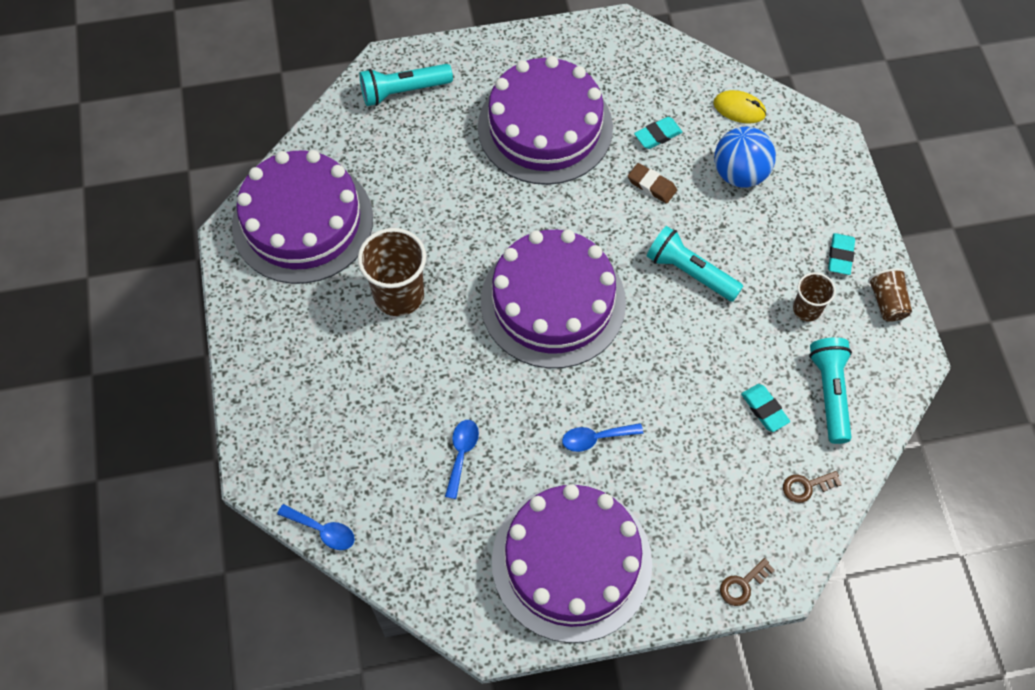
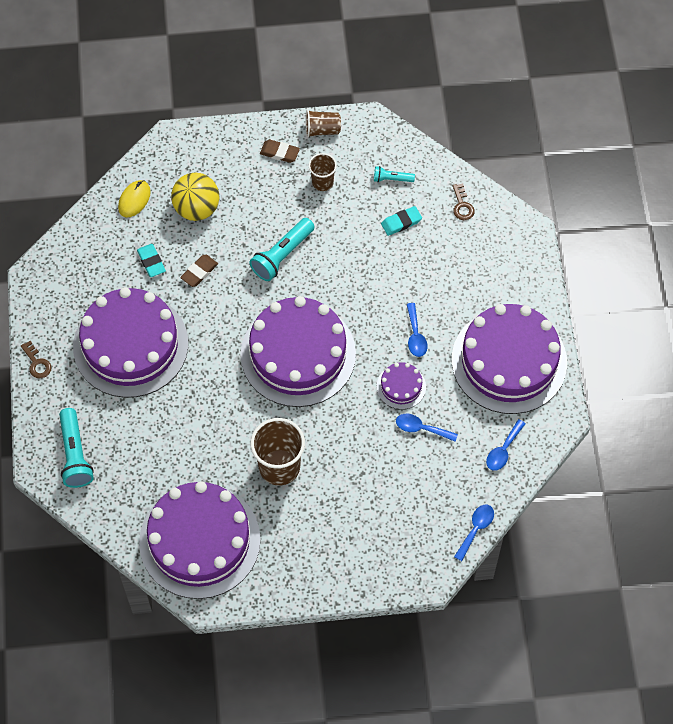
camera: 85 degrees left, 0 degrees up
blue ball [714,127,776,188] -> yellow ball [171,173,219,221]
brown key [720,558,775,606] -> brown key moved to [21,341,52,379]
turquoise flashlight [809,337,852,444] -> turquoise flashlight [374,166,415,182], size x0.54
turquoise eraser [828,233,855,275] -> brown eraser [260,140,300,163]
none -> purple cake [377,362,426,409]
none -> blue spoon [486,419,526,471]

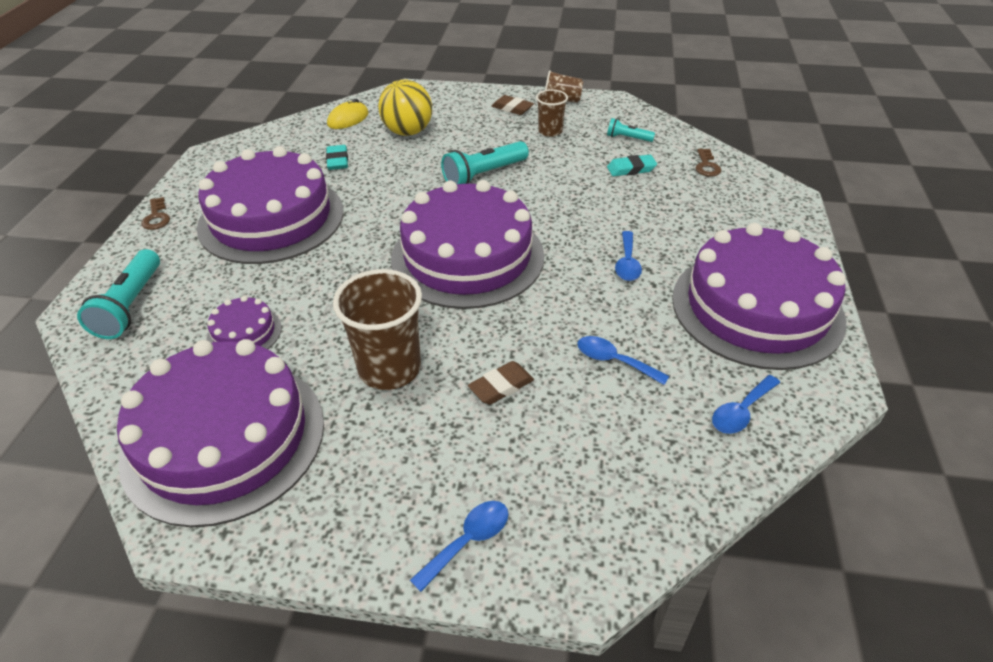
camera: 15 degrees right, 20 degrees down
brown eraser [180,255,218,287] -> brown eraser moved to [468,361,534,405]
purple cake [377,362,426,409] -> purple cake moved to [207,296,282,349]
blue spoon [454,505,494,561] -> blue spoon moved to [410,501,508,592]

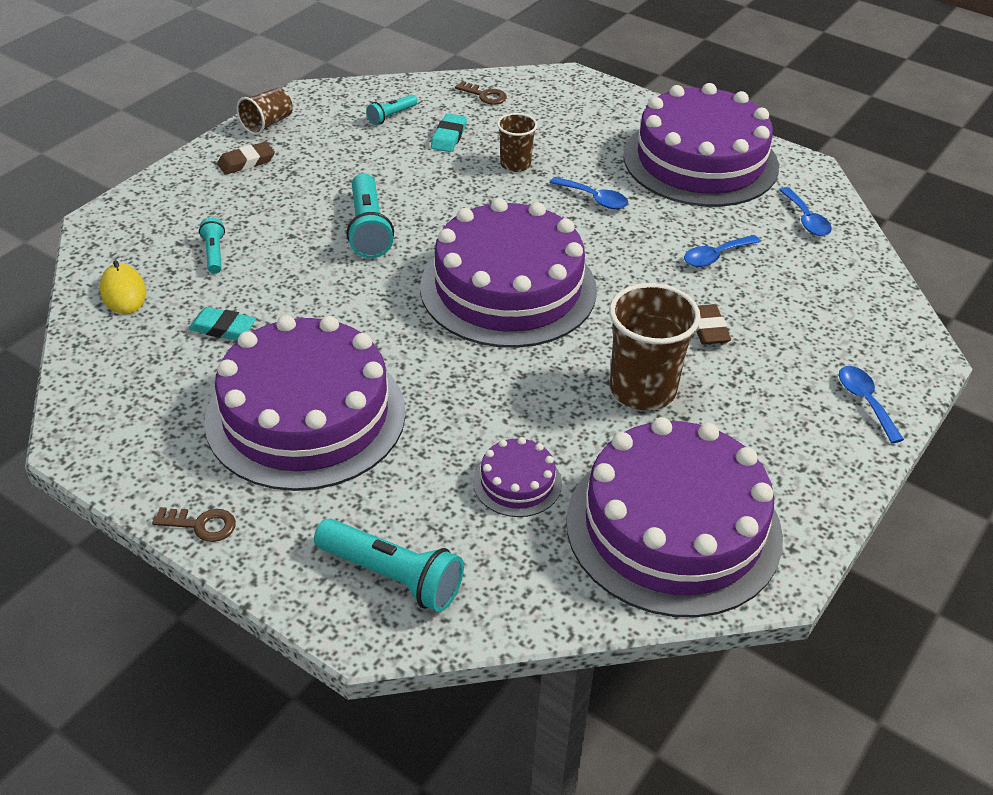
camera: 65 degrees left, 0 degrees up
yellow ball [378,79,432,136] -> turquoise flashlight [199,218,225,274]
brown cup [536,89,568,137] -> brown cup moved to [497,113,537,172]

